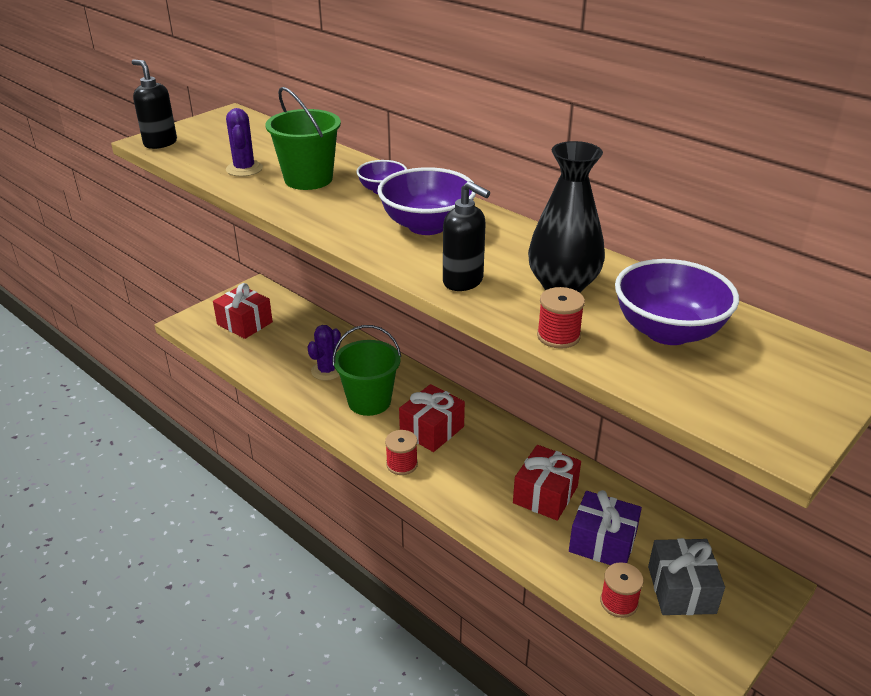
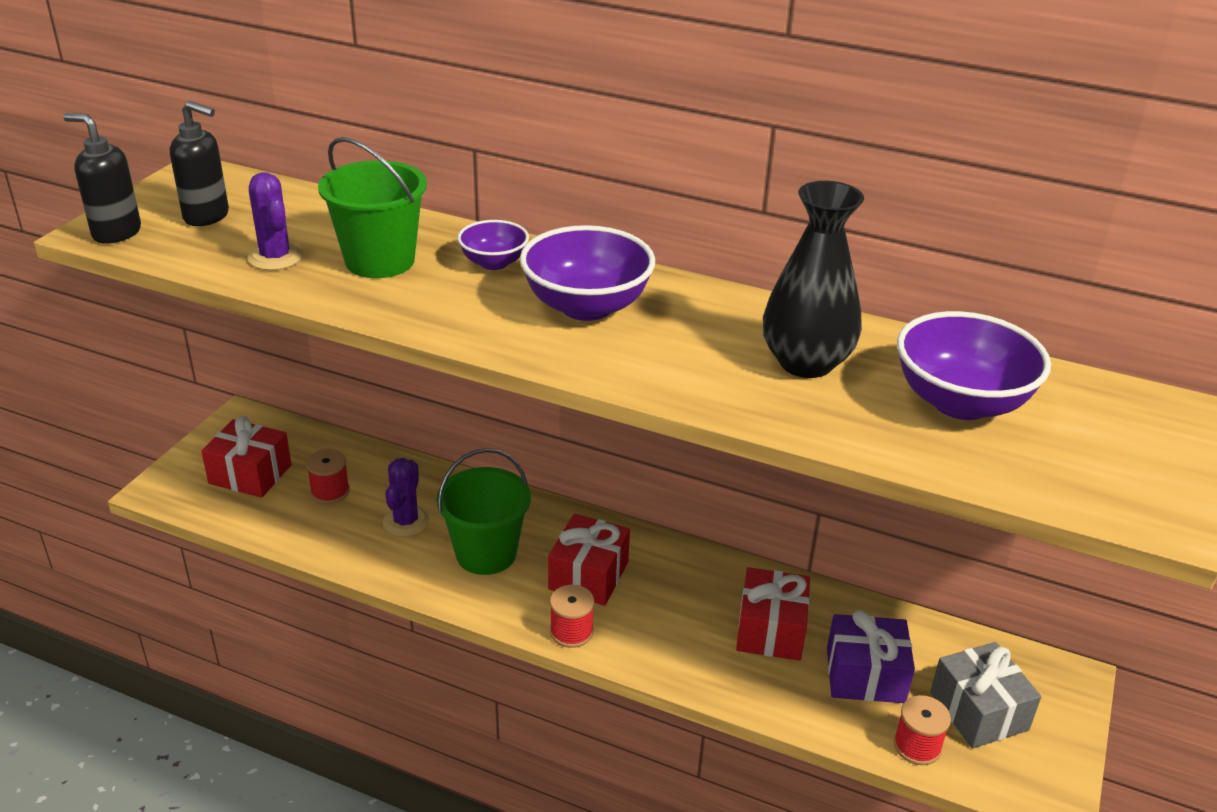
camera: 20 degrees left, 0 degrees up
black soap dispenser [443,181,490,291] -> black soap dispenser moved to [170,101,229,226]
red spool [537,287,585,349] -> red spool moved to [306,449,350,504]

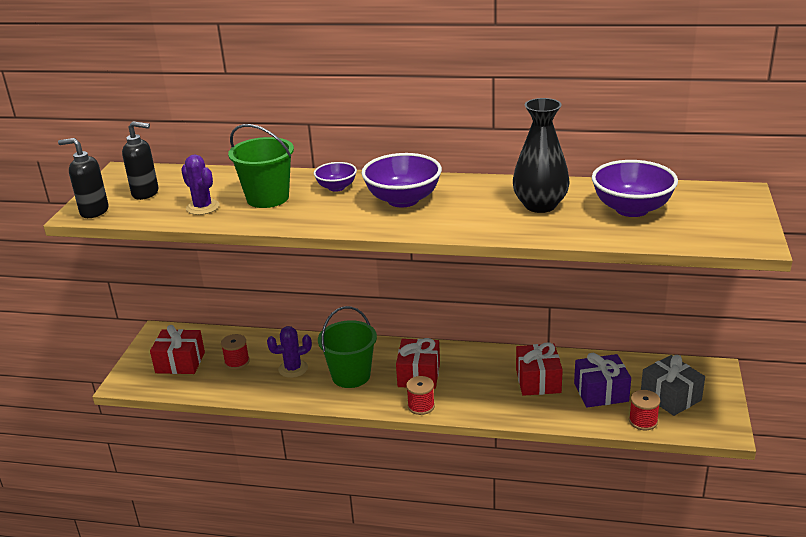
camera: 10 degrees left, 5 degrees down
purple cactus [383,458,429,537] -> purple cactus turned 75 degrees clockwise [267,326,312,378]

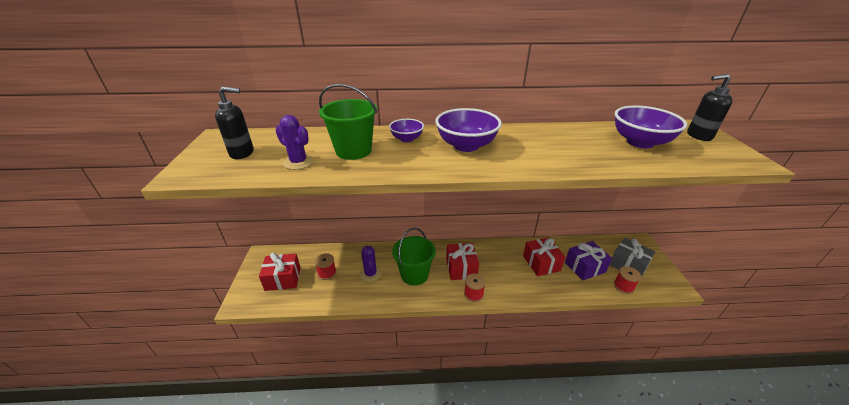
camera: 15 degrees left, 5 degrees up
black soap dispenser [58,138,109,218] -> black soap dispenser moved to [687,74,732,141]
purple cactus [267,326,312,378] -> purple cactus turned 75 degrees counterclockwise [360,246,382,282]
black vase [513,98,570,213] -> none

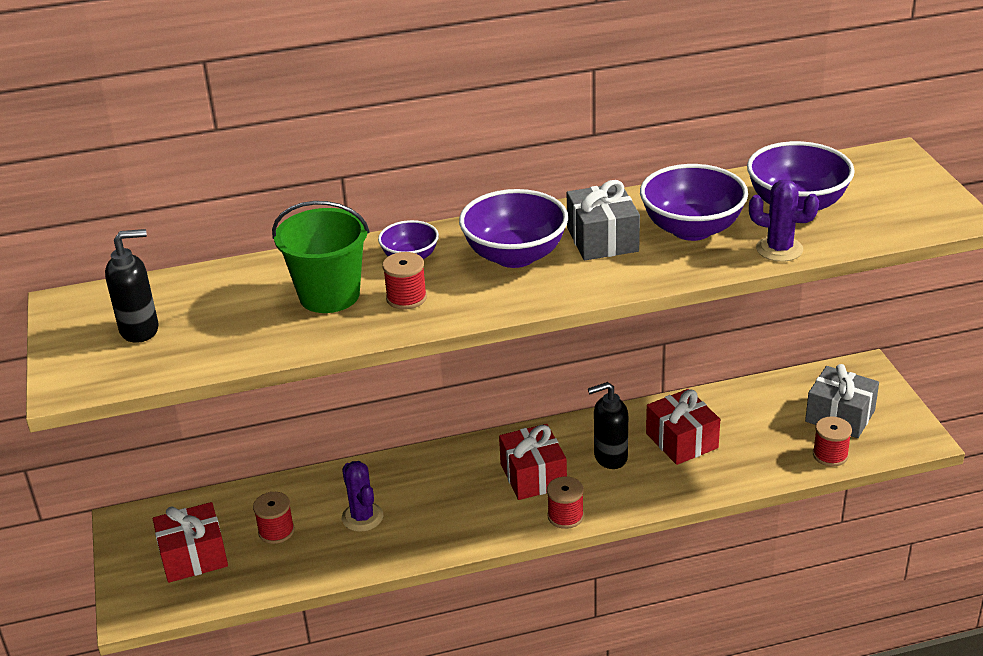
camera: 10 degrees left, 0 degrees up
purple cactus [275,115,313,170] -> purple cactus moved to [749,179,819,262]
green bucket [392,228,436,286] -> none
purple gift [565,241,612,280] -> none
black soap dispenser [687,74,732,141] -> black soap dispenser moved to [588,382,628,469]
none -> red spool [382,252,427,310]
none -> grey gift [567,180,640,261]
none -> purple bowl [640,164,748,241]

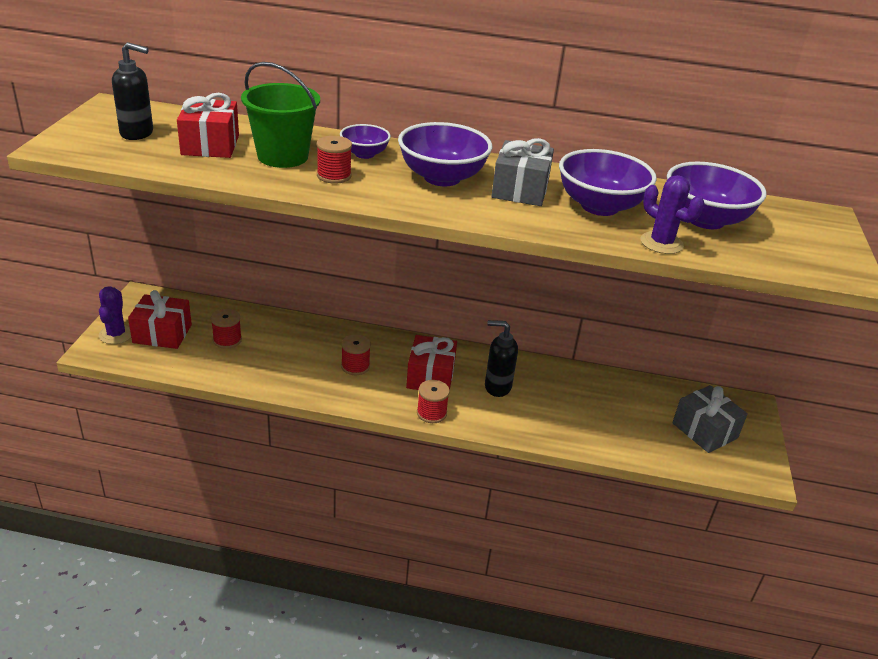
camera: 20 degrees right, 0 degrees up
purple cactus [342,461,383,532] -> purple cactus moved to [99,286,131,344]
red gift [646,389,720,465] -> red gift moved to [177,93,239,158]
red spool [813,417,852,467] -> red spool moved to [341,335,371,375]

